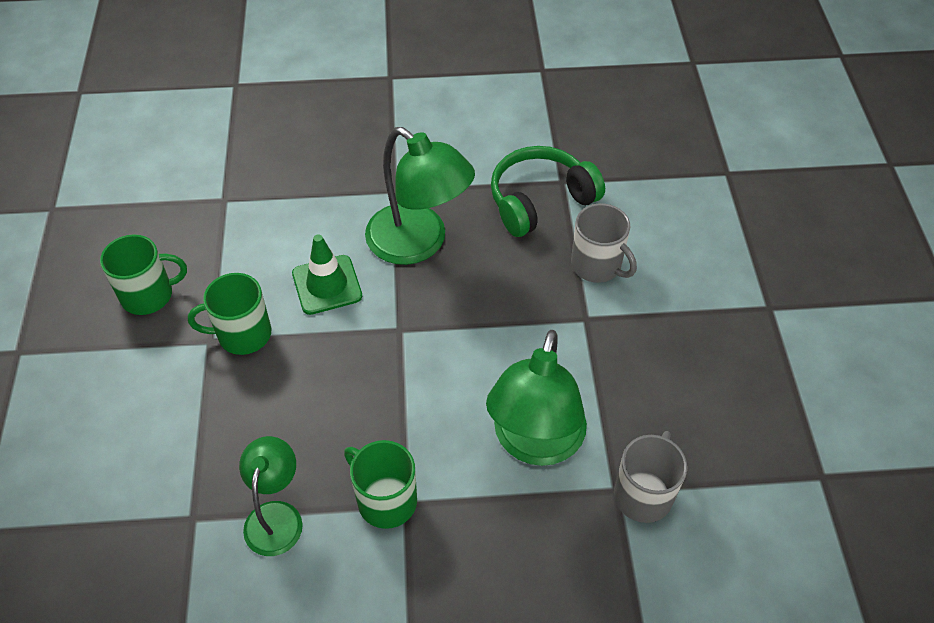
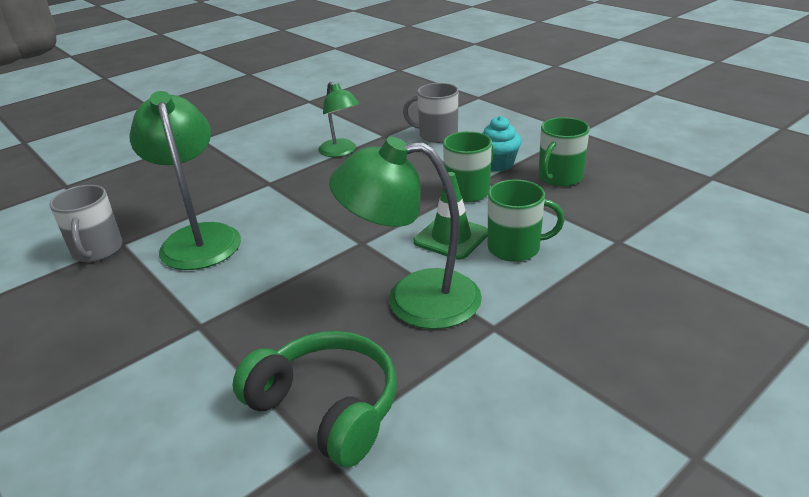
camera: 145 degrees right, 20 degrees down
green mug [344,440,417,529] -> green mug moved to [488,179,565,262]
green headphones [491,146,605,237] -> green headphones turned 75 degrees counterclockwise [233,331,396,467]
grey mug [571,203,637,283] -> grey mug moved to [403,83,458,143]
none -> turquoise cupcake [482,116,522,172]

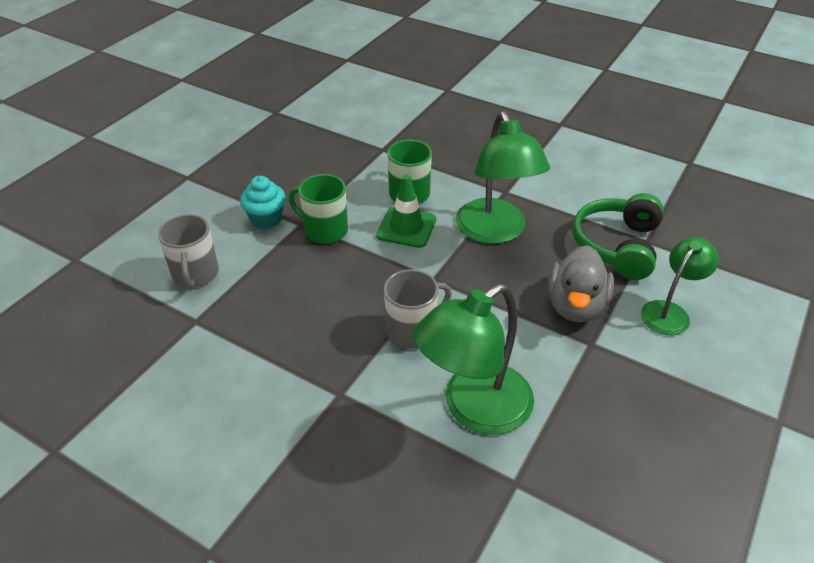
camera: 110 degrees left, 10 degrees up
grey mug [49,185,123,262] -> grey mug moved to [384,269,452,349]
green lamp [318,82,360,157] -> green lamp moved to [641,237,719,335]
green mug [538,117,590,187] -> none
none -> grey duck [547,245,614,322]

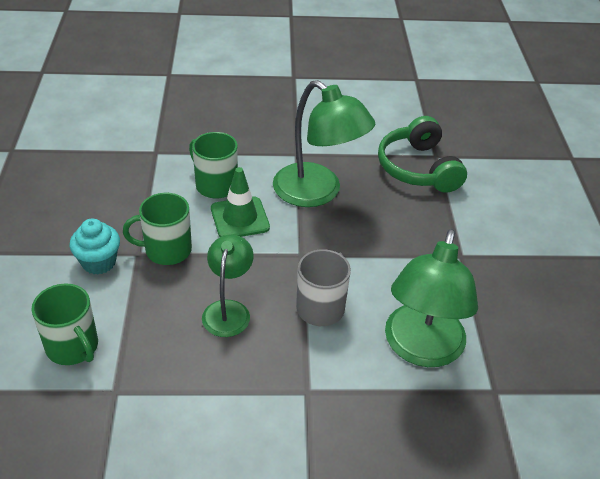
camera: 35 degrees left, 0 degrees up
grey mug [158,214,219,288] -> green mug [31,283,98,365]
grey duck [547,245,614,322] -> none
green lamp [641,237,719,335] -> green lamp moved to [202,235,254,337]

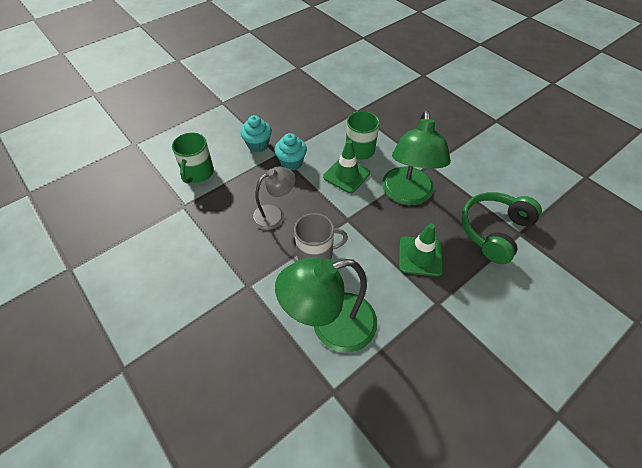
camera: 55 degrees right, 10 degrees up
green mug [123,193,192,265] -> turquoise cupcake [275,133,307,171]
green lamp [202,235,254,337] -> grey lamp [252,167,296,230]
none -> green traffic cone [399,223,443,277]

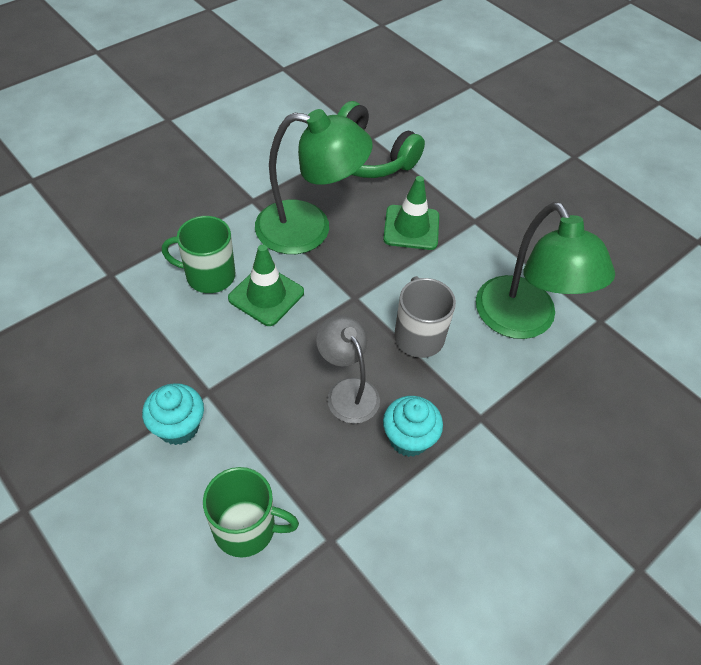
camera: 95 degrees left, 0 degrees up
turquoise cupcake [275,133,307,171] -> turquoise cupcake moved to [383,396,443,457]

